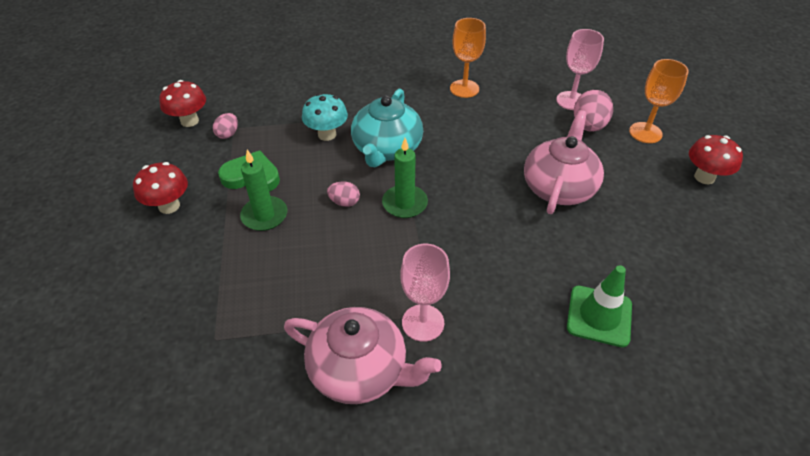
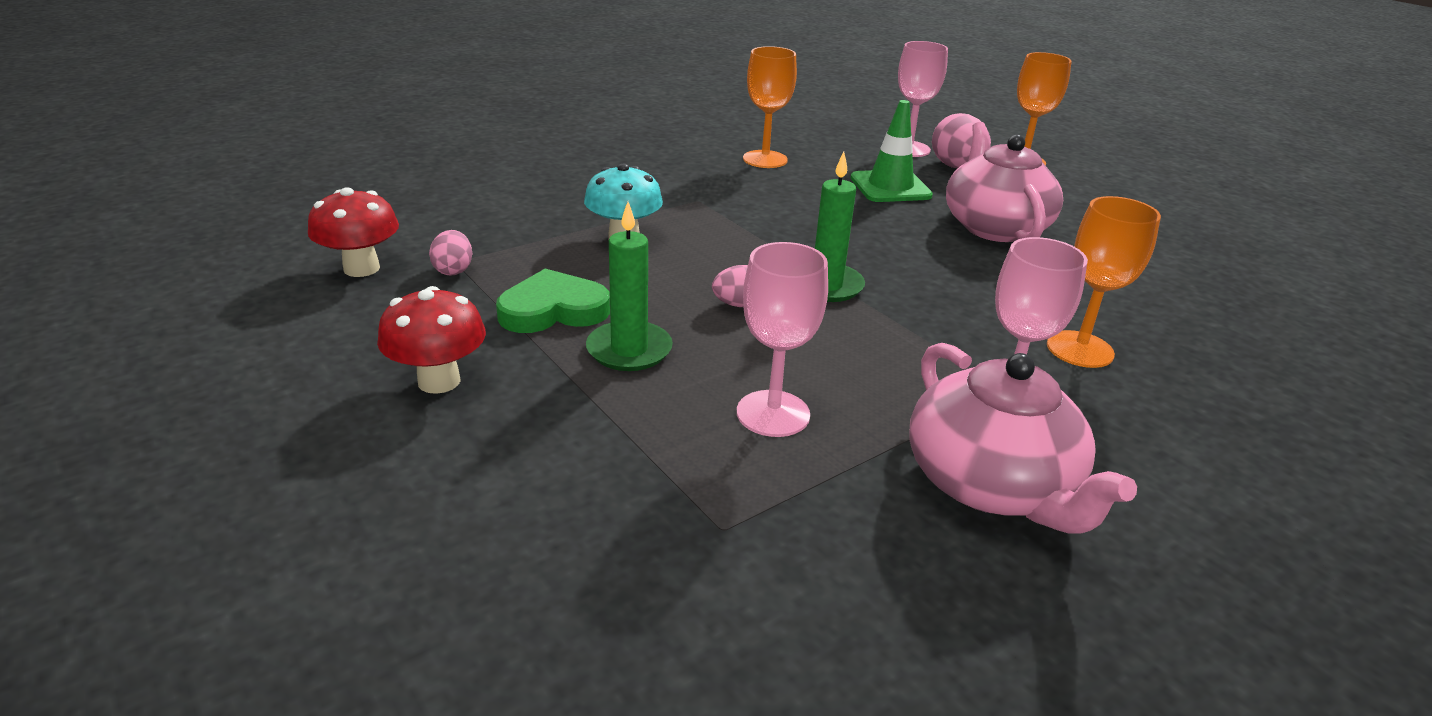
camera: 30 degrees left, 15 degrees down
pink teapot [284,307,441,404] -> pink teapot turned 75 degrees clockwise [910,343,1137,534]
turquoise teapot [351,89,423,167] -> none
green traffic cone [567,265,632,347] -> green traffic cone moved to [850,100,933,202]
red mushroom [689,135,743,184] -> none
none -> pink goblet [737,242,828,437]
none -> orange goblet [1047,196,1161,368]

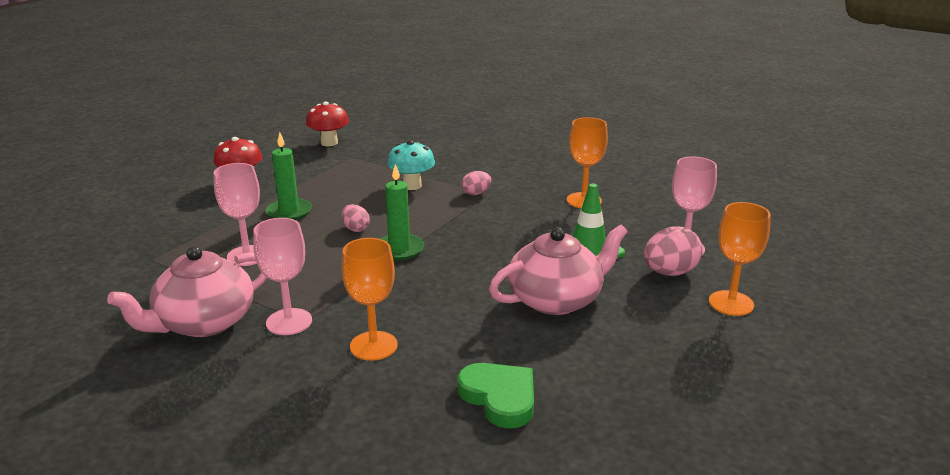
camera: 70 degrees right, 5 degrees down
pink egg [429,230,472,276] -> pink egg moved to [462,171,491,195]
green heart [496,269,610,333] -> green heart moved to [458,363,534,428]

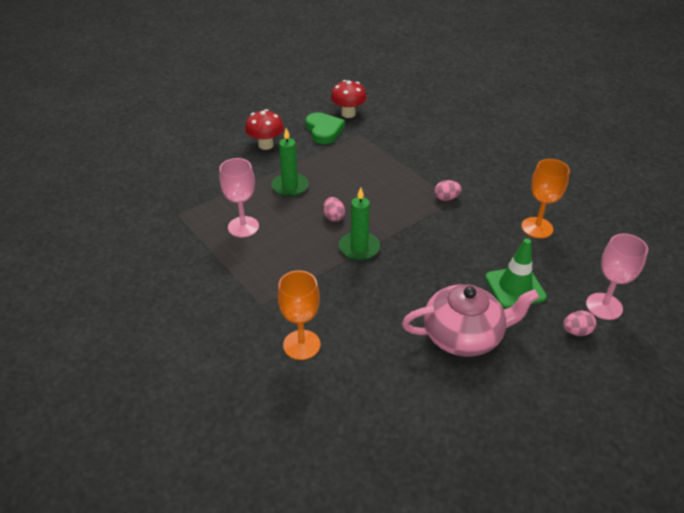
camera: 20 degrees right, 15 degrees up
pink teapot [107,246,267,337] -> none
pink goblet [253,218,312,335] -> none
turquoise mushroom [387,140,435,190] -> none
green heart [458,363,534,428] -> green heart moved to [306,112,345,144]
pink egg [644,226,703,276] -> pink egg [563,310,597,336], size x0.58
orange goblet [709,202,771,316] -> none

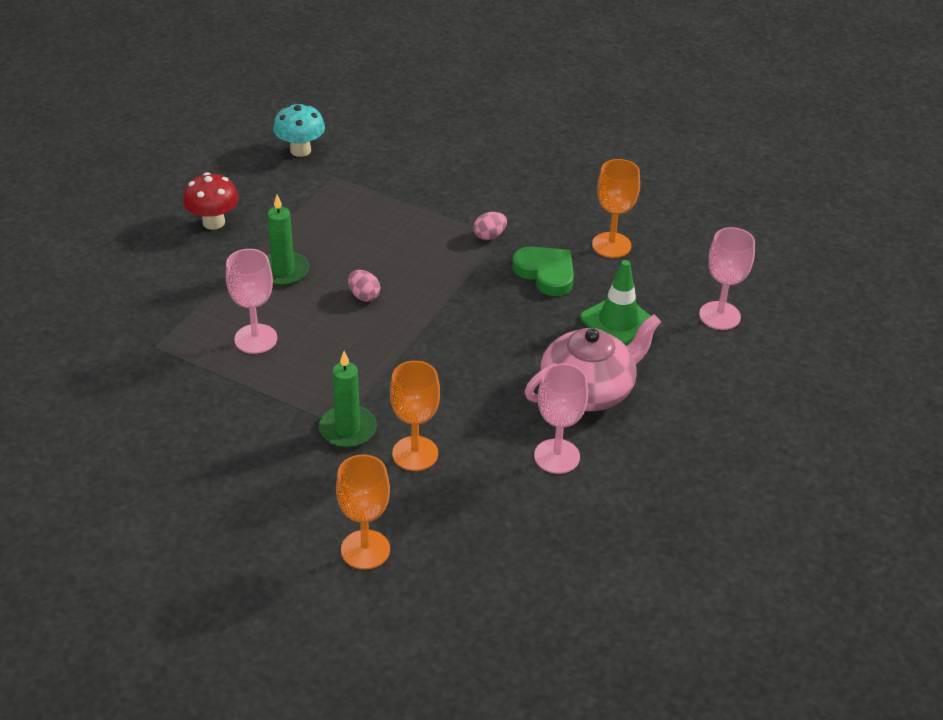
camera: 25 degrees left, 0 degrees up
green heart [306,112,345,144] -> green heart moved to [512,247,574,296]
red mushroom [331,80,367,118] -> turquoise mushroom [273,103,325,157]
green candle [339,187,380,260] -> green candle moved to [319,351,377,448]
pink egg [563,310,597,336] -> none
none -> orange goblet [336,454,390,570]
none -> pink goblet [534,364,588,474]

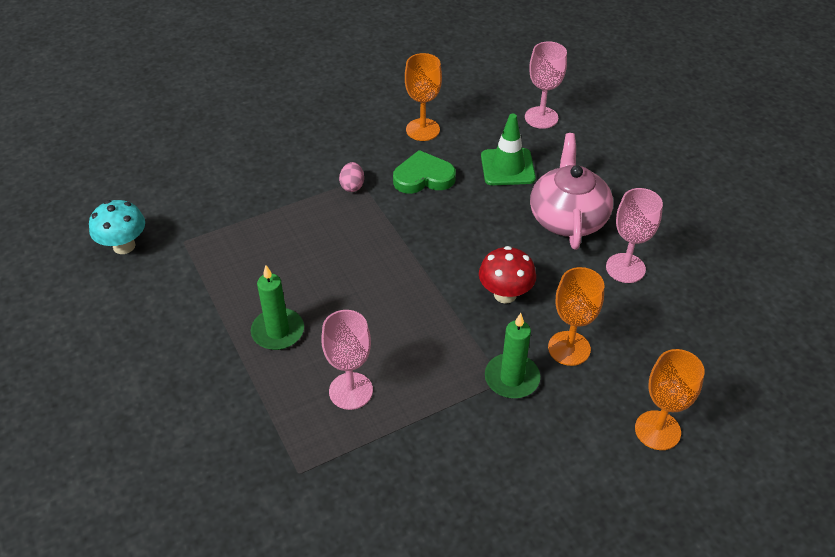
camera: 55 degrees left, 5 degrees up
red mushroom [183,172,239,230] -> red mushroom moved to [479,246,536,304]
pink egg [348,270,380,301] -> none

